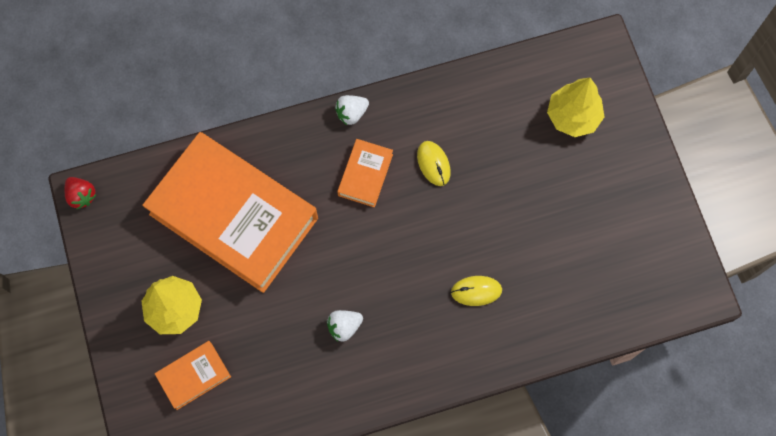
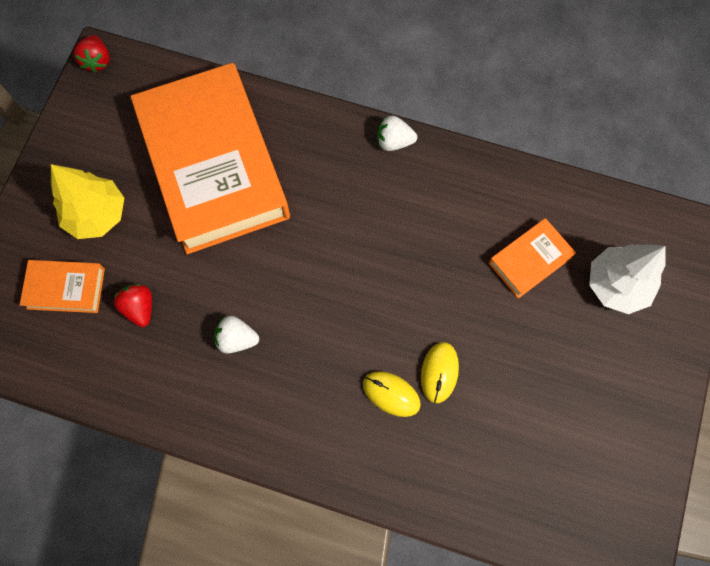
camera: 35 degrees right, 0 degrees up
orange book [337,139,393,207] -> orange book moved to [489,218,576,299]
yellow mouse [417,141,451,186] -> yellow mouse moved to [421,342,459,403]
yellow tree [547,78,604,137] -> white tree [589,244,666,314]
none -> red strawberry [114,284,152,327]

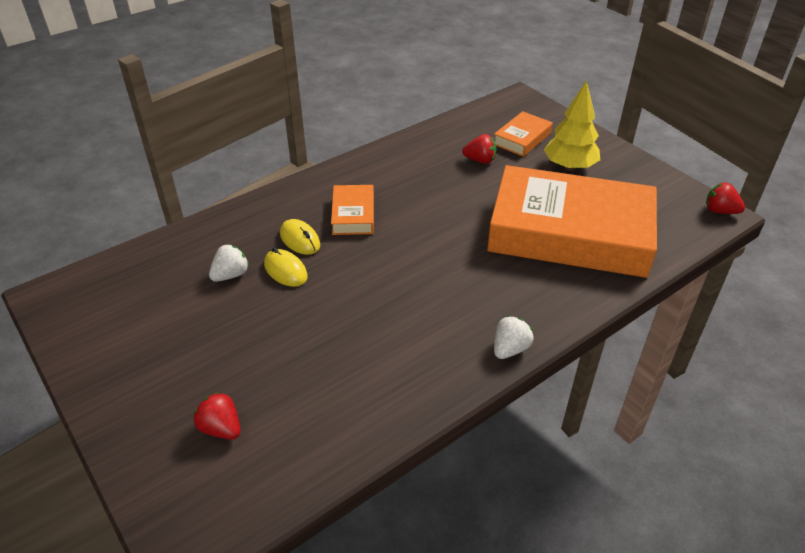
camera: 125 degrees right, 30 degrees down
white strawberry [214,316,259,353] -> white strawberry moved to [209,244,249,282]
yellow mouse [363,371,421,417] -> yellow mouse turned 75 degrees clockwise [280,219,320,255]
orange book [489,218,576,299] -> orange book moved to [331,185,374,235]
white tree [589,244,666,314] -> red strawberry [194,392,241,440]

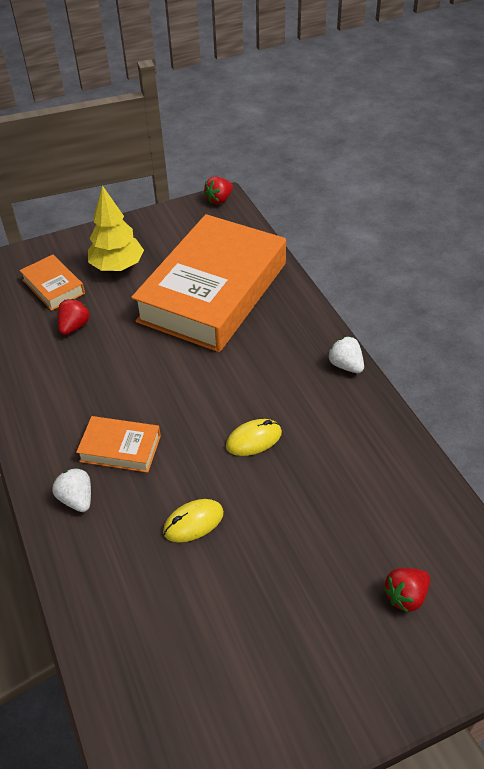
camera: 75 degrees left, 5 degrees up
white strawberry [209,244,249,282] -> white strawberry moved to [52,468,91,512]
yellow mouse [280,219,320,255] -> yellow mouse moved to [226,419,282,456]

